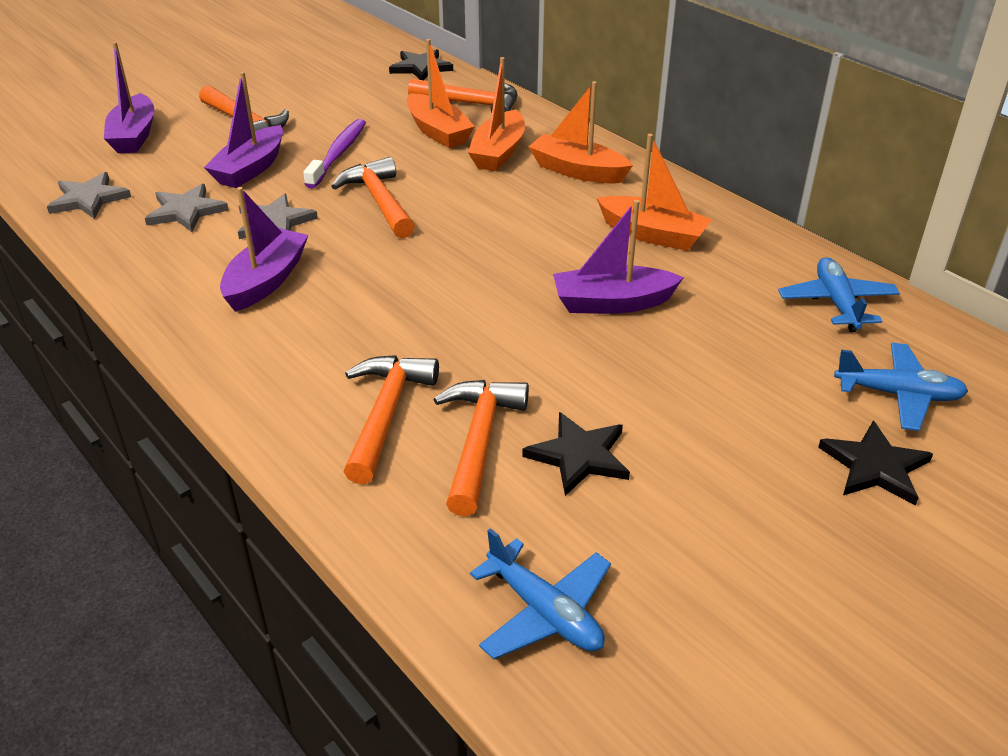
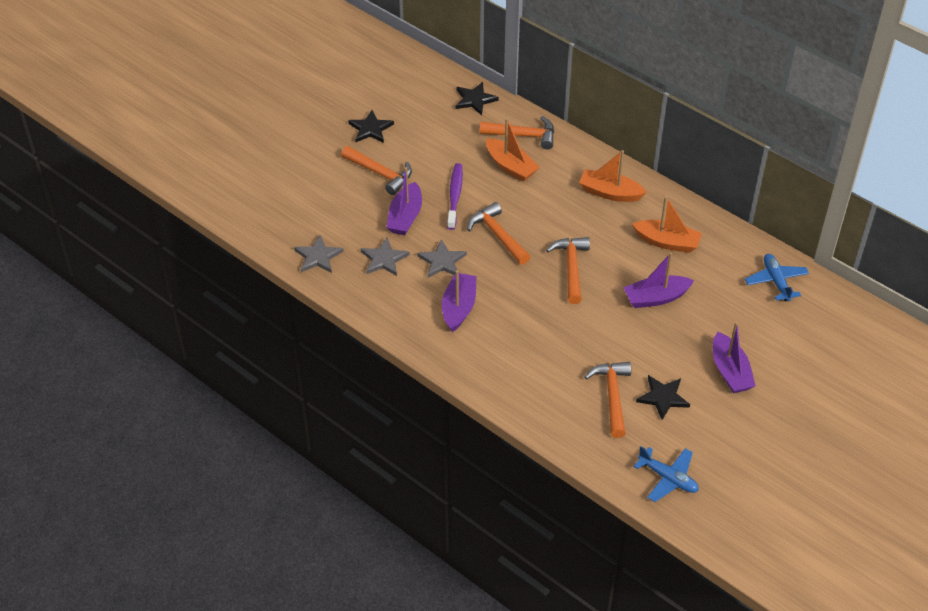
camera: 10 degrees left, 10 degrees up
purple boat [104,42,155,153] -> purple boat moved to [713,322,756,393]
orange hammer [344,355,439,484] -> orange hammer moved to [546,237,590,304]
orange boat [468,57,525,171] -> none
black star [818,421,933,506] -> black star moved to [348,110,394,143]
blue plane [834,343,968,431] -> none

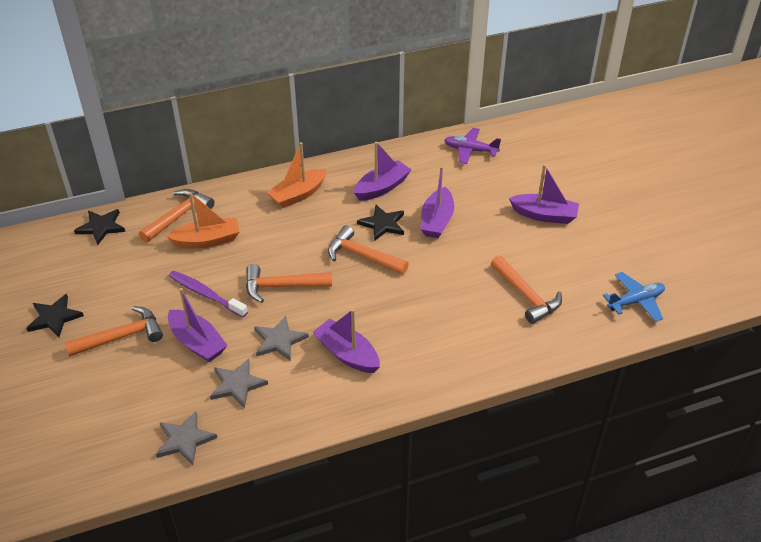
camera: 60 degrees left, 5 degrees down
orange hammer [585,362,631,438] -> orange hammer turned 150 degrees counterclockwise [491,255,562,324]
orange boat [632,196,702,253] -> purple boat [354,142,412,201]
black star [636,375,690,420] -> black star moved to [357,205,404,241]
blue plane [745,254,809,302] -> purple plane [444,128,501,164]

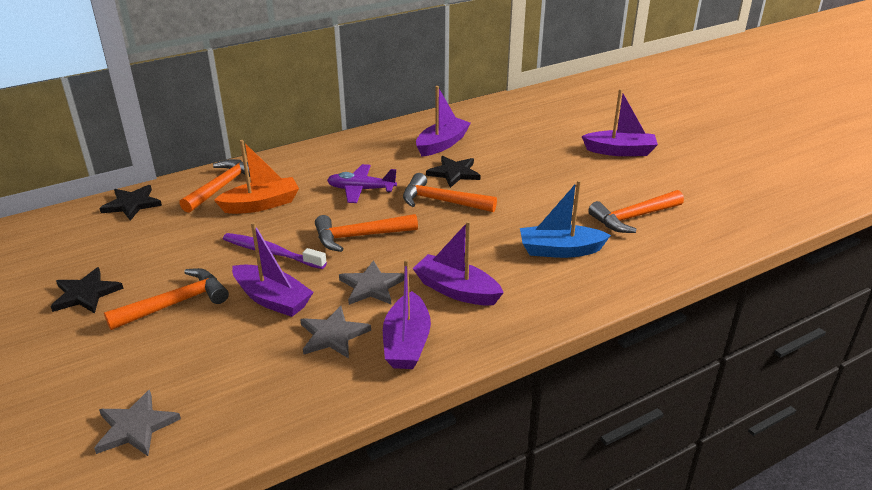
camera: 10 degrees left, 10 degrees down
grey star [156,411,218,465] -> grey star moved to [94,390,181,456]
orange boat [267,142,327,208] -> none
purple boat [421,166,454,238] -> purple boat moved to [383,259,431,369]
purple plane [444,128,501,164] -> purple plane moved to [327,164,397,203]
orange hammer [491,255,562,324] -> orange hammer turned 105 degrees clockwise [588,190,684,233]
blue plane [603,272,665,322] -> none
none -> blue boat [520,180,611,258]

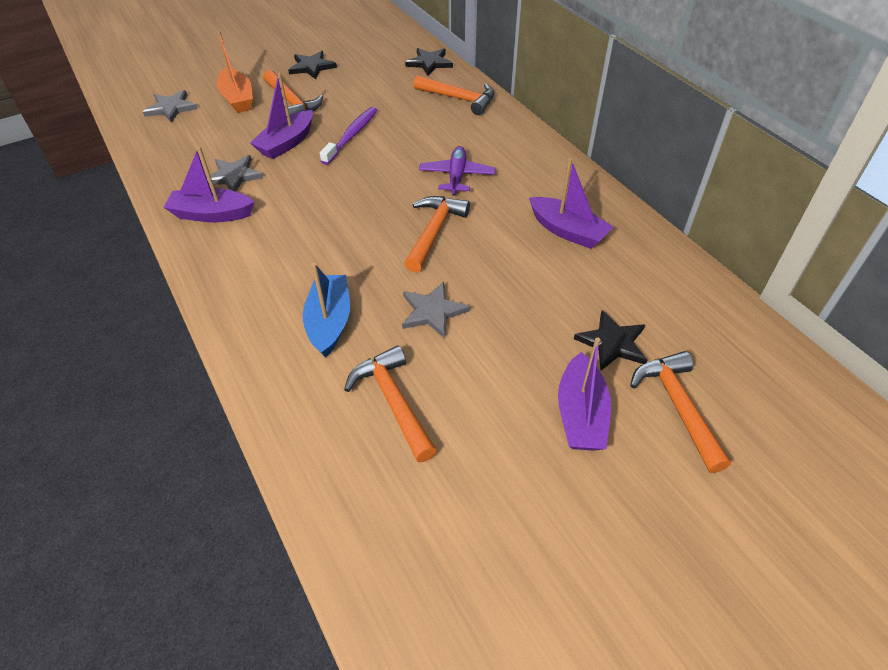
camera: 90 degrees right, 15 degrees up
orange boat [214,140,299,214] -> orange boat moved to [216,31,253,113]
orange hammer [315,214,418,252] -> orange hammer moved to [630,351,731,473]
grey star [339,260,404,305] -> grey star moved to [402,282,470,338]
purple boat [412,221,504,306] -> none
black star [426,156,481,188] -> black star moved to [574,310,647,371]

